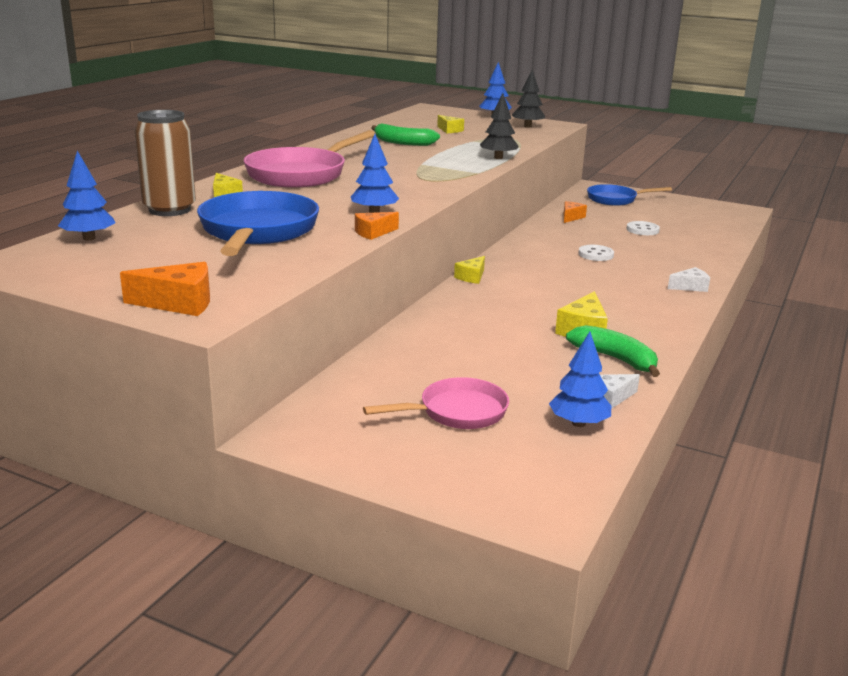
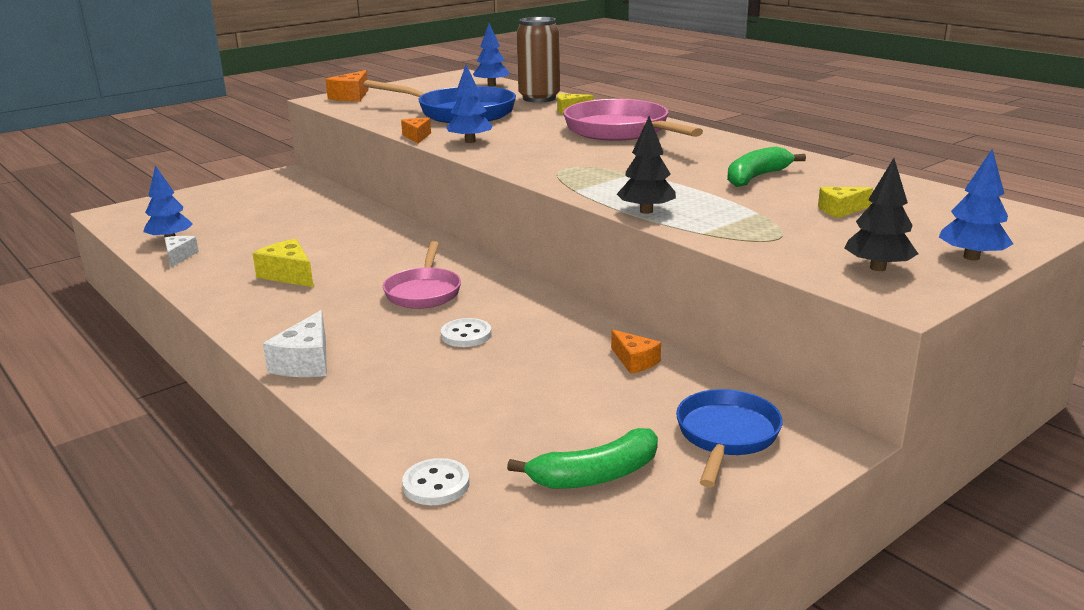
camera: 115 degrees right, 0 degrees up
pink pan [363,377,509,429] -> pink pan moved to [383,241,461,309]
yellow cheese [454,256,485,284] -> none
green banana [566,325,660,377] -> green banana moved to [507,428,658,489]
white button [626,221,660,235] -> white button moved to [402,458,470,505]
white cheese [668,267,710,292] -> white cheese [263,310,327,377], size x1.52

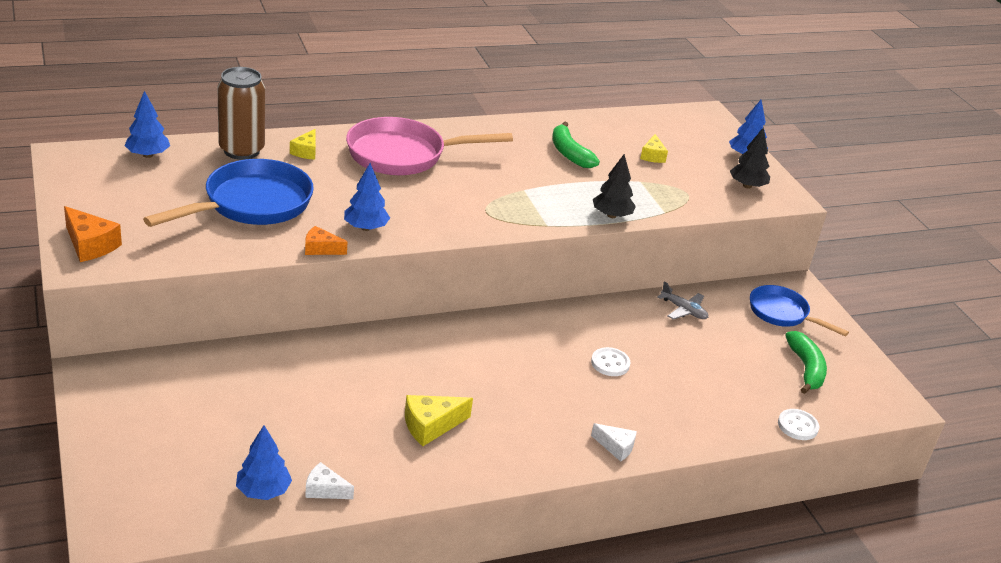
camera: 75 degrees left, 10 degrees up
white cheese [263,310,327,377] -> white cheese [591,423,637,462], size x0.66
pink pan [383,241,461,309] -> none
orange cheese [611,330,661,374] -> grey plane [657,281,708,320]

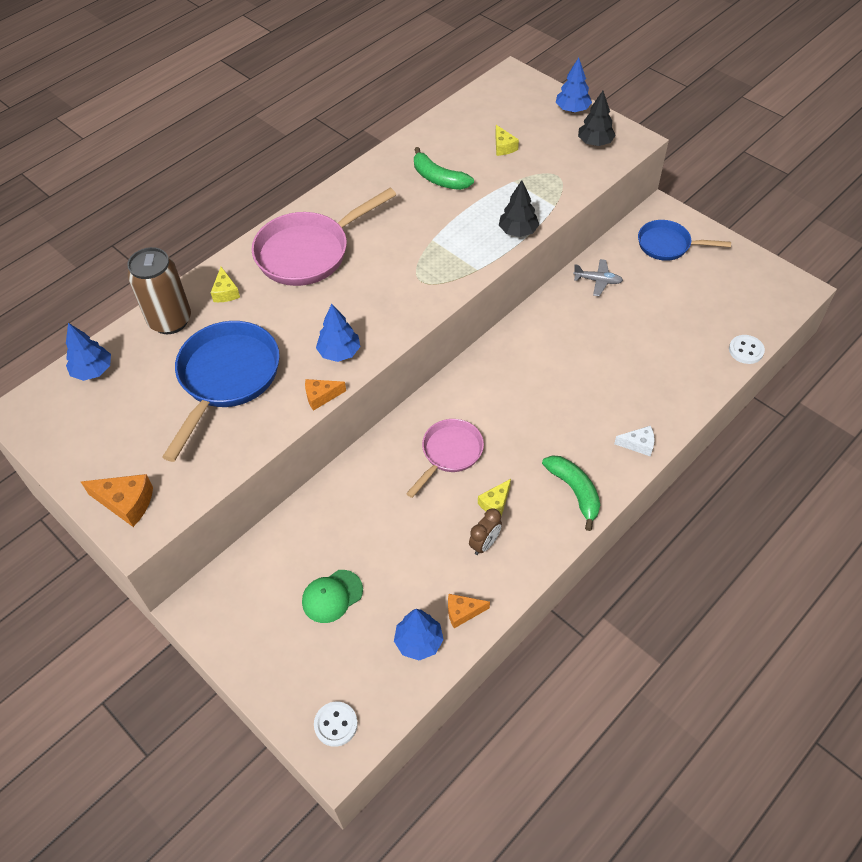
camera: 20 degrees left, 20 degrees up
white cheese [305,462,354,499] -> orange cheese [448,594,490,628]
yellow cheese [405,395,473,446] -> yellow cheese [478,479,511,517], size x0.66
white button [591,347,630,376] -> white button moved to [314,702,358,747]
green banana [785,331,827,394] -> green banana moved to [542,455,600,531]
none -> green cap [302,570,363,623]
none -> pink pan [406,419,484,498]
none -> brown clock [469,508,502,555]

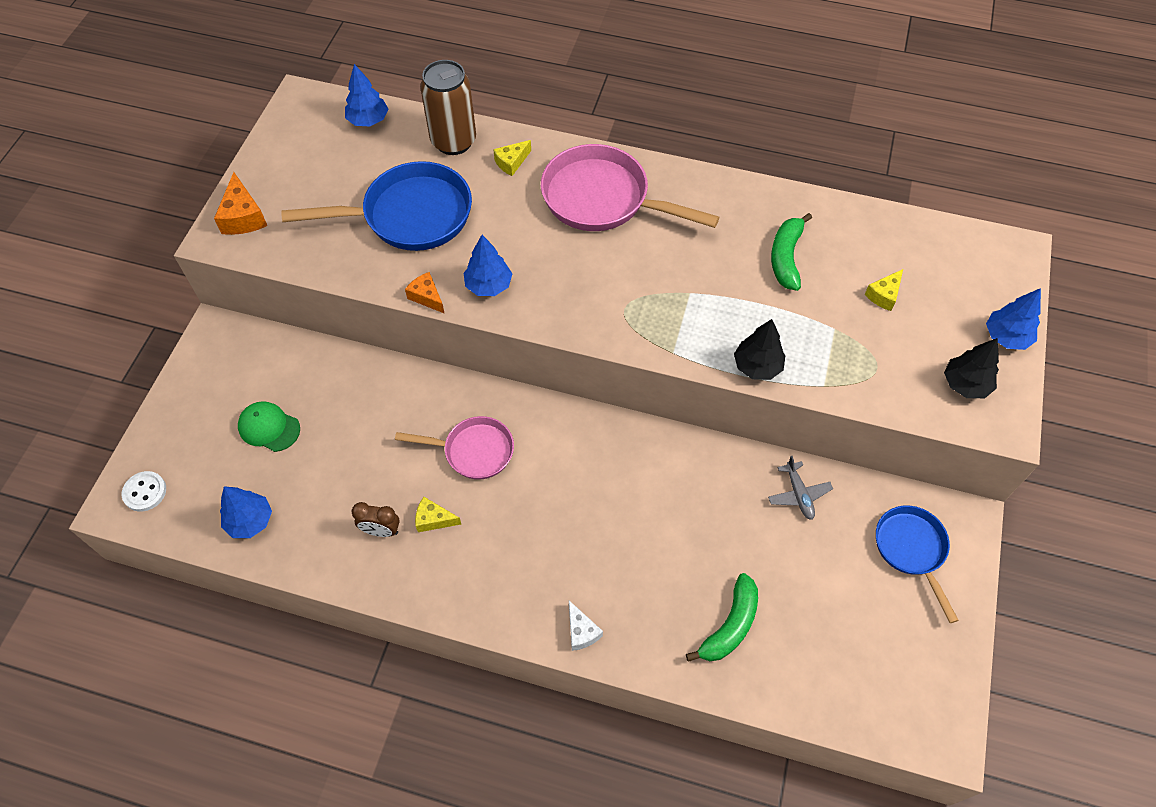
camera: 60 degrees right, 5 degrees up
orange cheese [448,594,490,628] -> none
green banana [542,455,600,531] -> green banana moved to [686,573,758,662]
white button [729,335,765,364] -> none

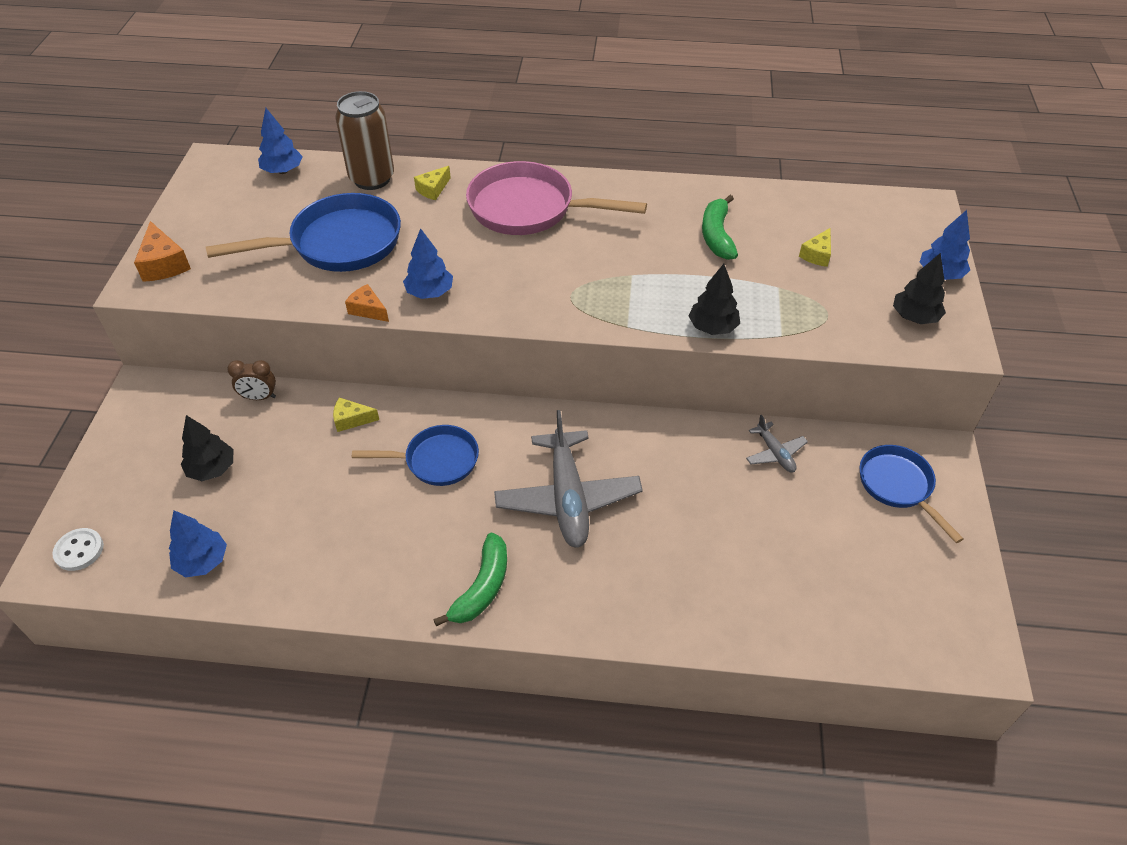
camera: 10 degrees left, 10 degrees down
green cap [238,401,300,452] -> black tree [181,415,234,481]
brown clock [351,502,400,537] -> brown clock moved to [227,360,276,400]
pink pan [395,416,514,480] -> blue pan [352,425,479,486]
yellow cheese [415,497,461,532] -> yellow cheese moved to [333,397,379,432]
white cheese [569,601,603,651] -> none
green banana [686,573,758,662] -> green banana moved to [433,533,507,626]
none -> grey plane [494,410,643,548]

